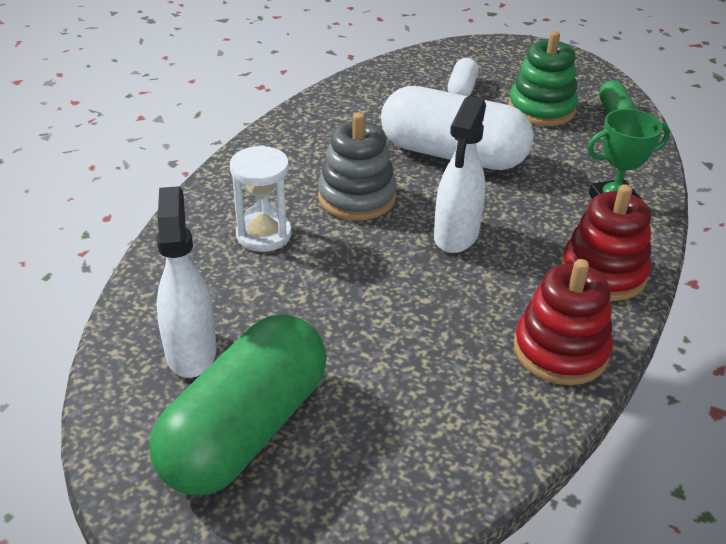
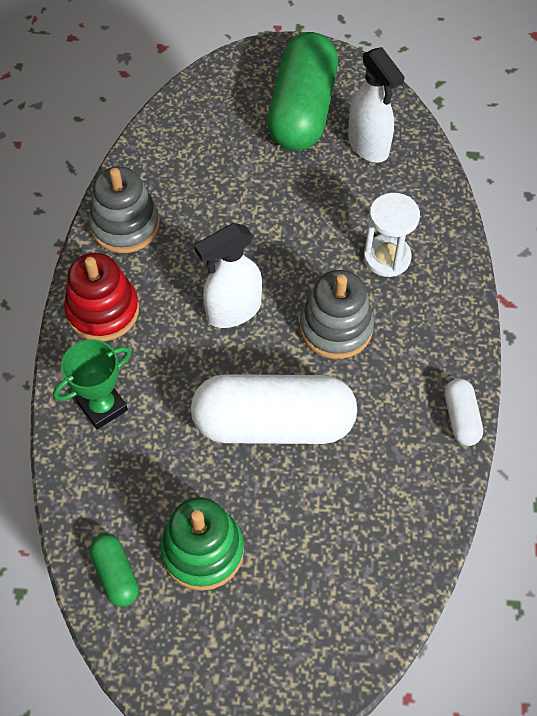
camera: 160 degrees right, 20 degrees up
white spray bottle [434,96,486,253] -> white spray bottle turned 120 degrees counterclockwise [194,223,262,328]
white capsule [448,58,479,96] -> white capsule moved to [445,378,483,446]
red stacking toy [514,259,613,385] -> grey stacking toy [89,166,160,253]

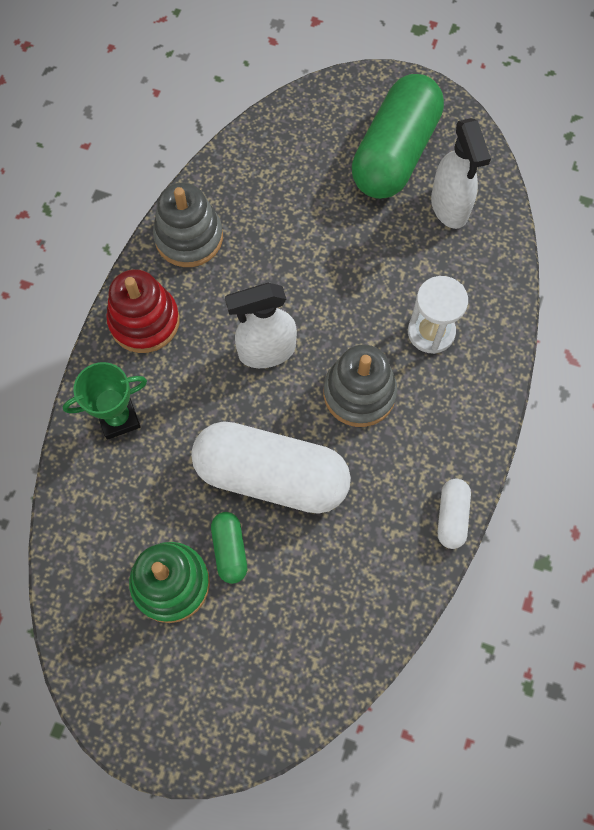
camera: 15 degrees right, 10 degrees up
green capsule [90,534,139,607] -> green capsule moved to [211,512,247,584]

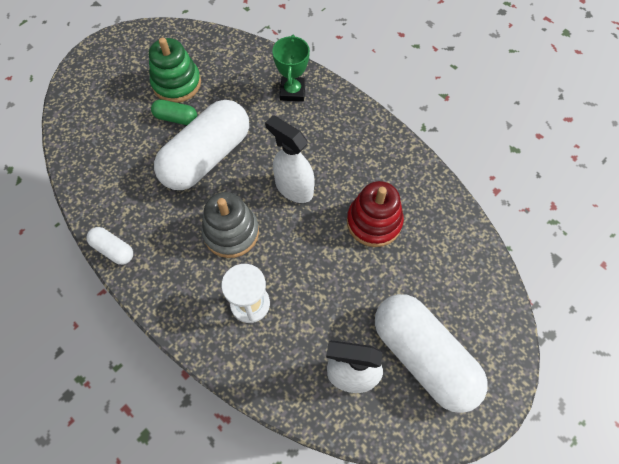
camera: 115 degrees right, 5 degrees down
red stacking toy [106,269,180,353] -> red stacking toy moved to [347,181,404,247]
grey stacking toy [153,182,223,267] -> none
white spray bottle [225,283,297,368] -> white spray bottle turned 60 degrees counterclockwise [265,115,315,203]
green capsule [352,74,444,199] -> white capsule [375,294,487,413]

